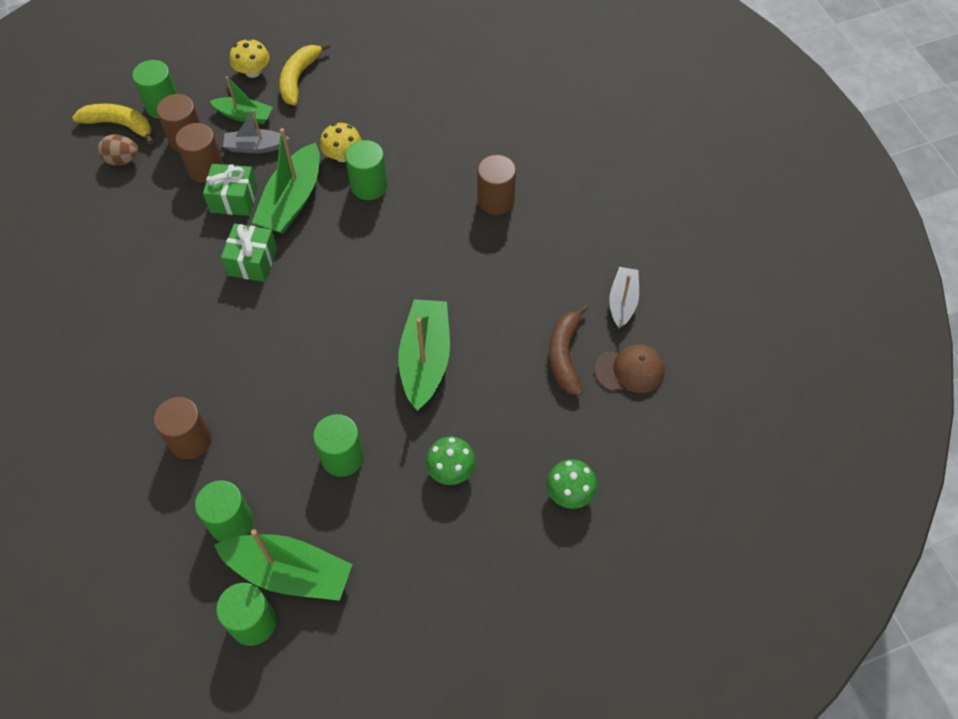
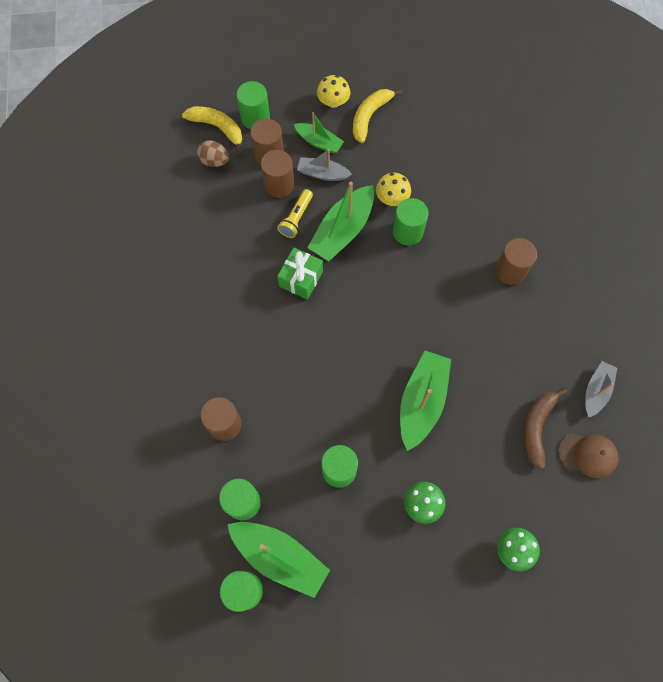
camera: 15 degrees right, 10 degrees up
green gift [203,164,258,216] -> yellow flashlight [277,189,313,238]

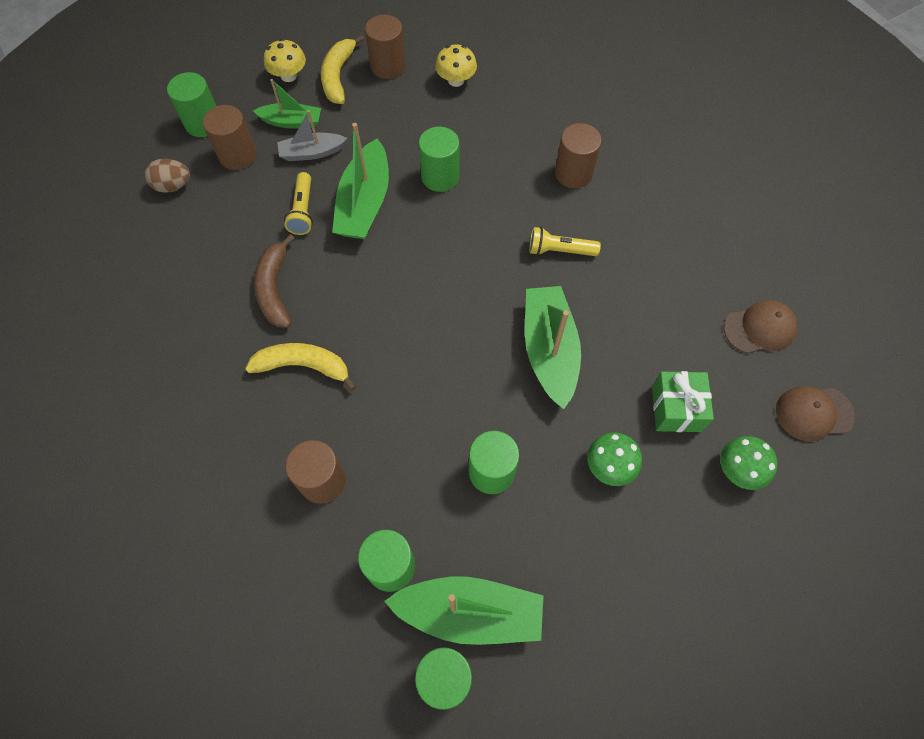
camera: 25 degrees left, 5 degrees down
yellow banana [182,106,242,153] -> yellow banana moved to [245,343,357,391]
brown cylinder [261,150,294,198] -> brown cylinder moved to [365,14,406,79]
green gift [277,248,323,300] -> green gift moved to [652,371,714,432]
yellow mushroom [376,173,411,206] -> yellow mushroom moved to [435,44,477,87]
brown banana [523,388,567,469] -> brown banana moved to [254,234,294,327]
grey boat [585,361,617,417] -> none
none -> yellow flashlight [529,227,601,256]
none -> brown cap [776,387,855,442]

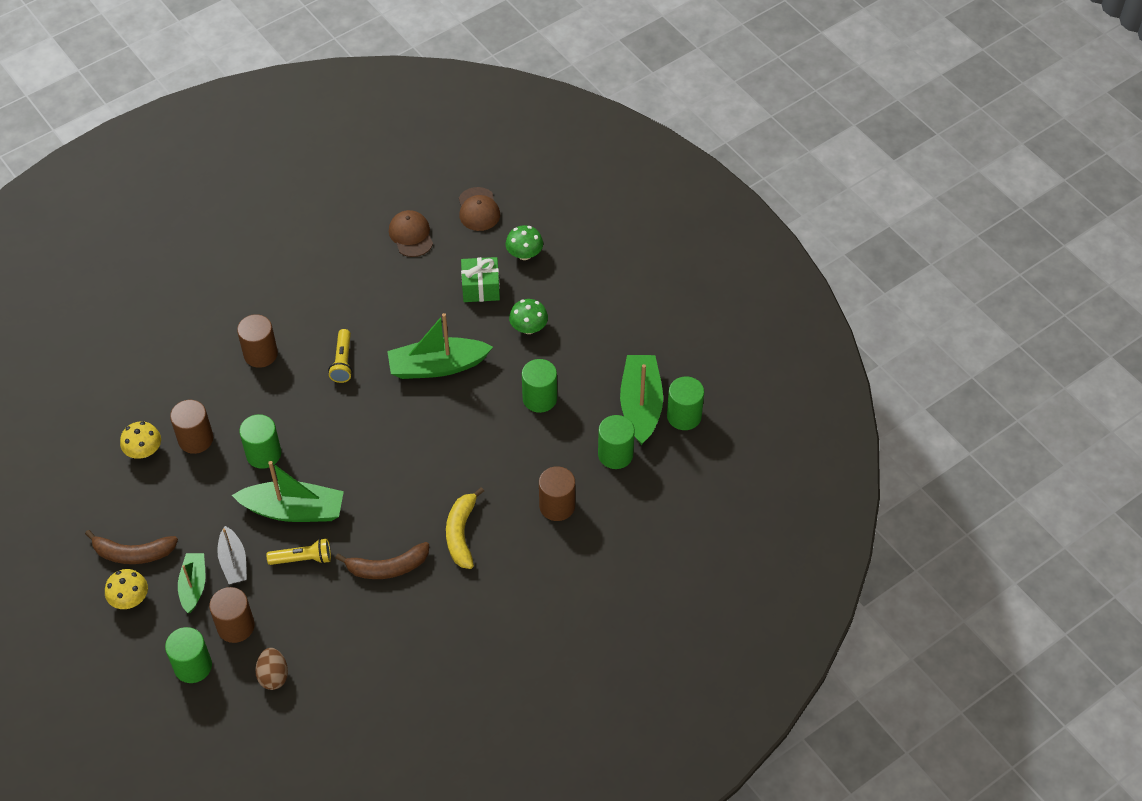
camera: 95 degrees left, 10 degrees down
yellow banana [321,35,364,104] -> brown banana [85,530,178,564]
brown cylinder [365,14,406,79] -> brown cylinder moved to [170,400,213,454]

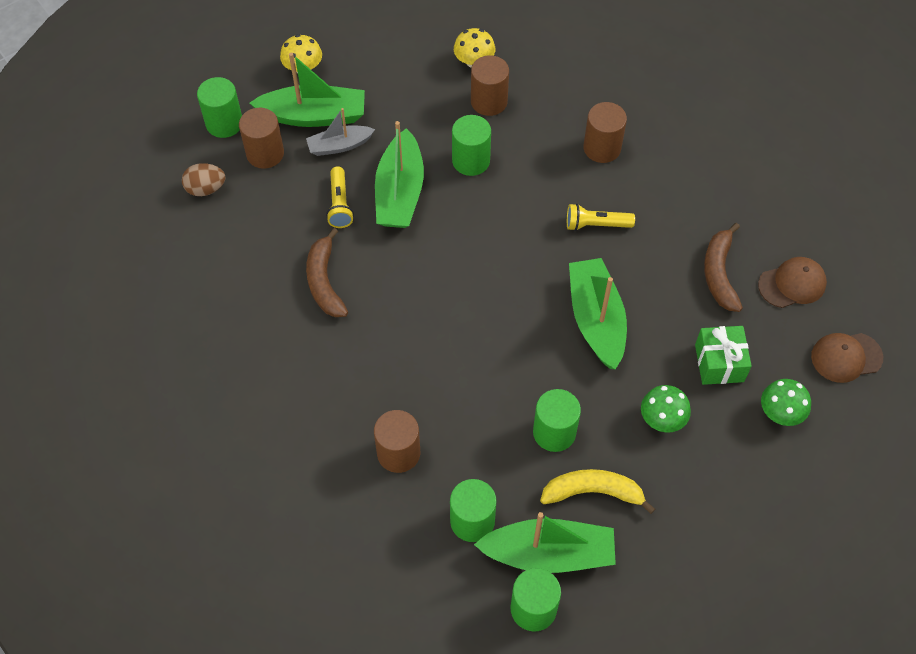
camera: 90 degrees right, 5 degrees up
brown banana [85,530,178,564] -> brown banana moved to [704,223,743,312]
green boat [178,553,206,613] -> green boat [250,52,365,127], size x1.68
yellow banana [446,487,484,569] -> yellow banana moved to [540,469,655,514]

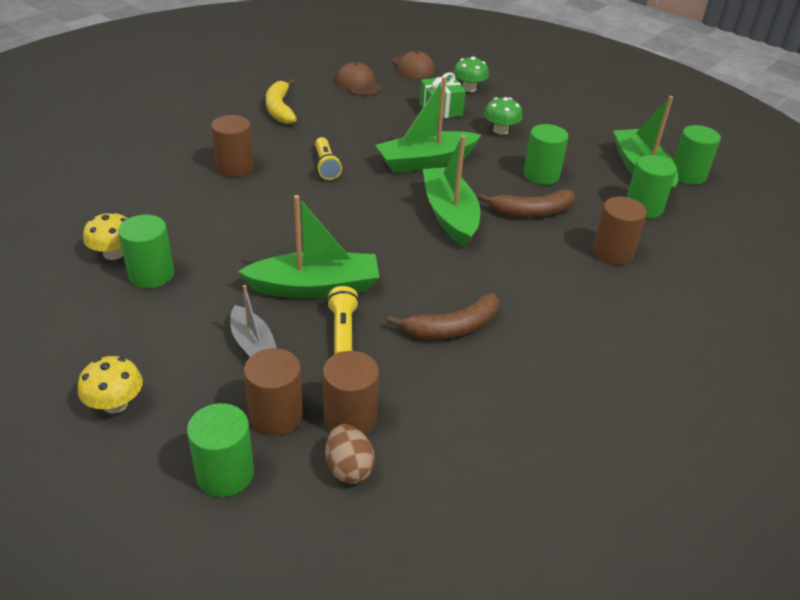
camera: 105 degrees left, 20 degrees down
green boat [250,52,365,127] -> green boat moved to [423,135,480,247]
yellow flashlight [326,166,354,228] -> yellow flashlight turned 75 degrees counterclockwise [327,286,359,355]
green cylinder [452,115,491,176] -> green cylinder moved to [118,215,174,288]
brown cylinder [471,55,509,116] -> brown cylinder moved to [323,351,379,435]
yellow banana [540,469,655,514] -> yellow banana moved to [266,79,297,124]
brown banana [704,223,743,312] -> brown banana moved to [478,189,575,218]

